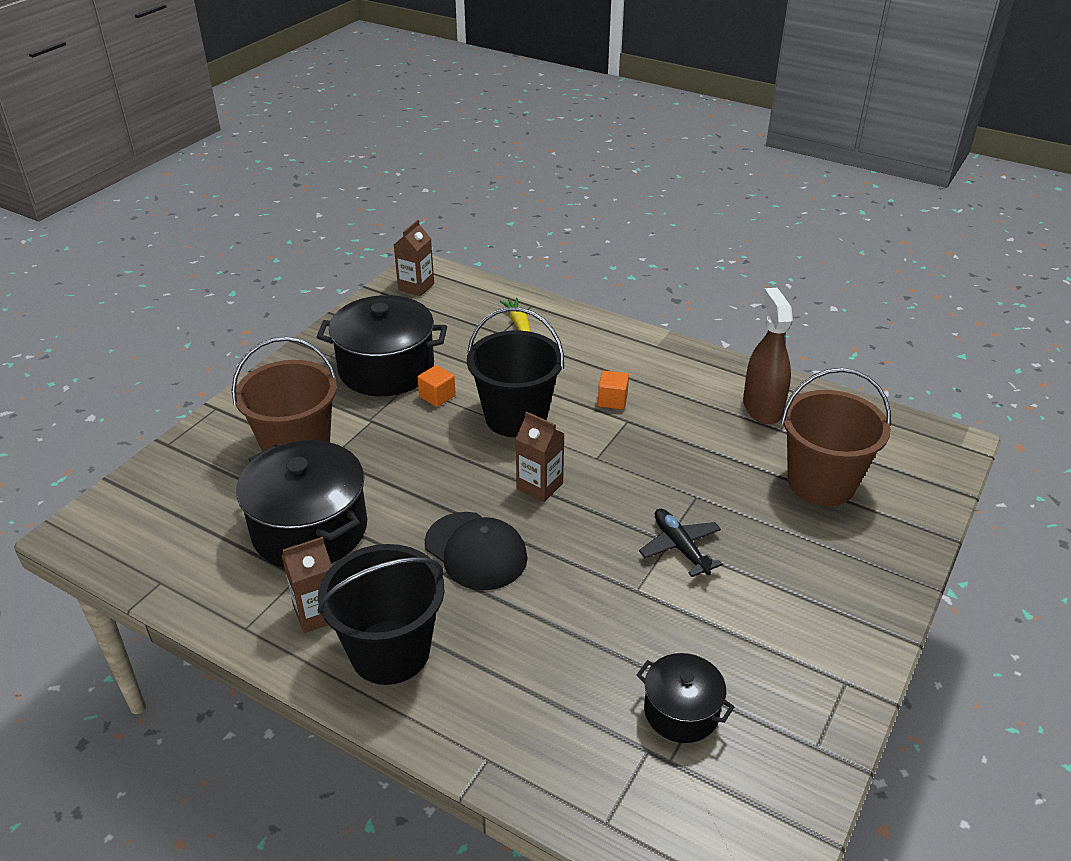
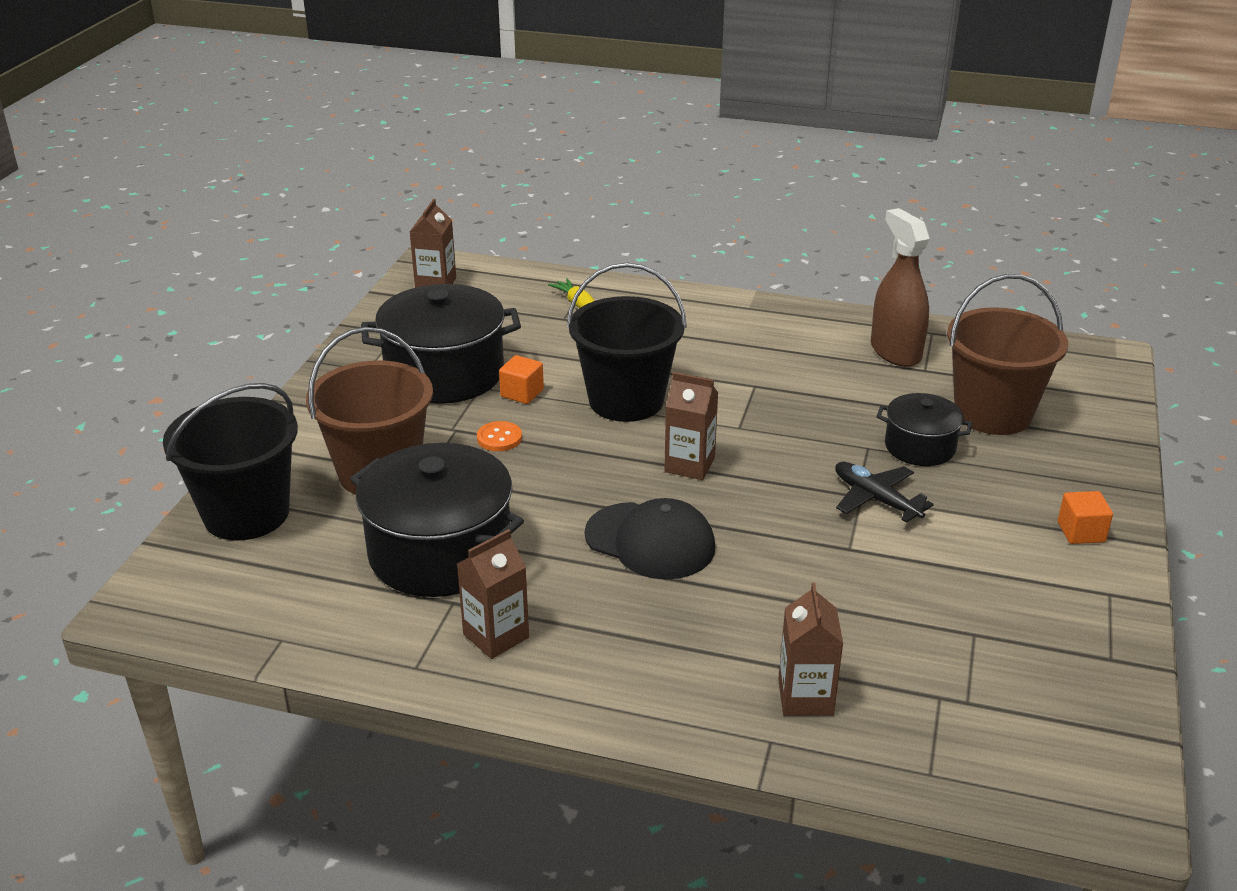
camera: 15 degrees left, 5 degrees down
black bucket [317,544,445,685] -> black bucket moved to [163,383,298,540]
orange cube [598,371,629,410] -> orange cube moved to [1058,491,1113,544]
black pot [637,653,734,743] -> black pot moved to [877,393,972,466]
none -> orange button [477,421,522,451]
none -> brown carton [778,582,843,716]

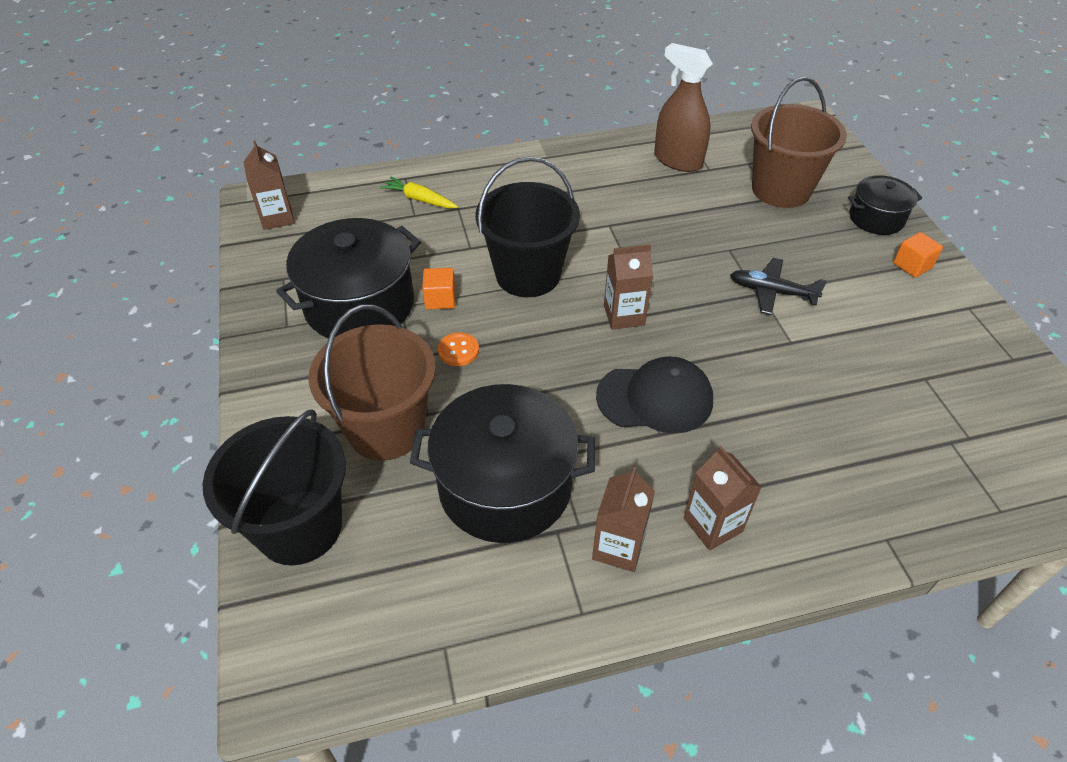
camera: 30 degrees left, 15 degrees up
brown carton [778,582,843,716] -> brown carton moved to [684,445,761,551]
black pot [877,393,972,466] -> black pot moved to [848,175,922,235]

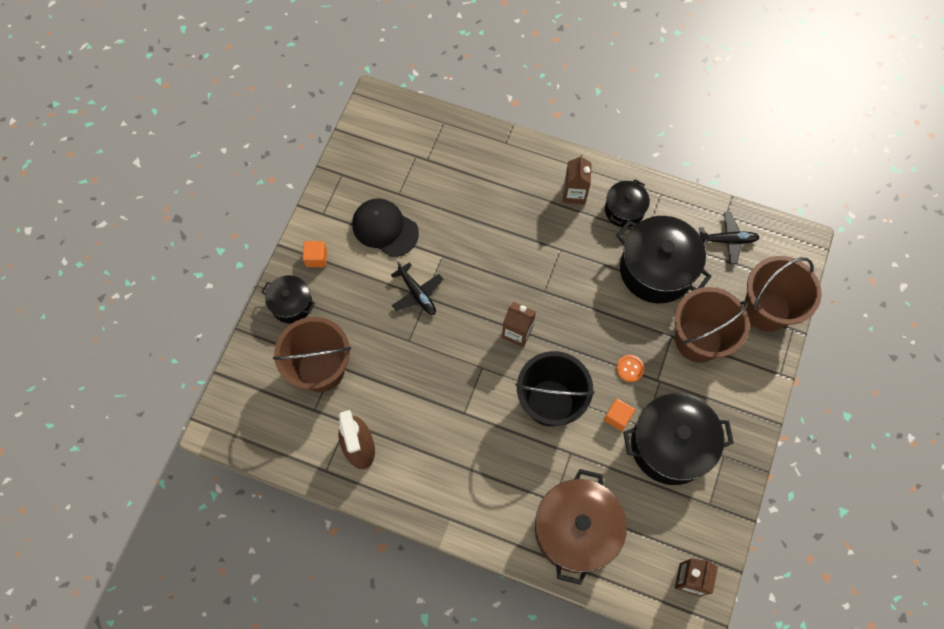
camera: 145 degrees left, 20 degrees up
black bucket [203,409,346,565] -> brown bucket [744,256,822,332]
yellow carrot [380,177,458,208] -> brown pot [535,469,627,585]
brown carton [592,467,655,572] -> black pot [605,179,650,227]
black cap [596,356,713,434] -> black cap moved to [352,198,419,257]
none -> black plane [699,212,760,264]

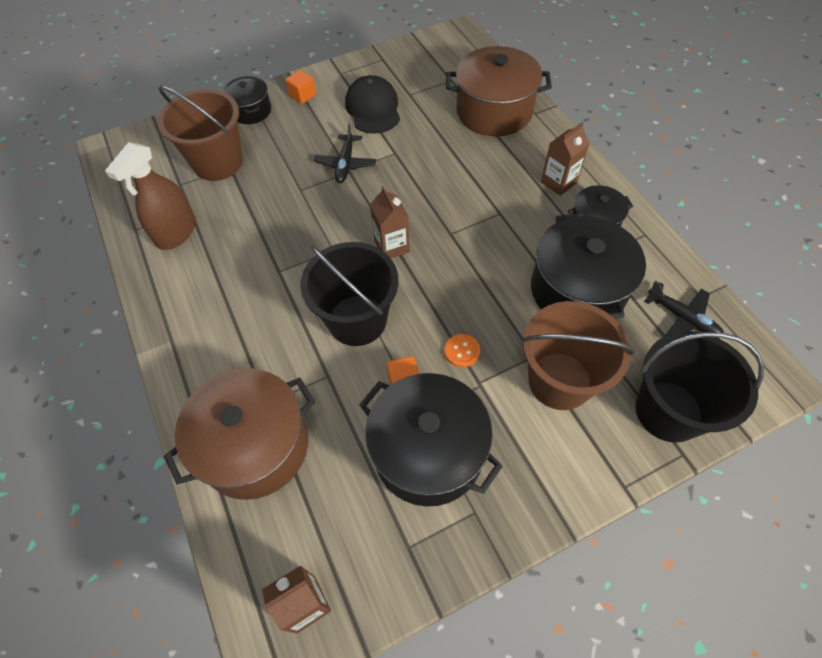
camera: 45 degrees right, 10 degrees down
brown bucket [744,256,822,332] -> black bucket [635,331,764,443]
none -> brown pot [446,46,552,136]

